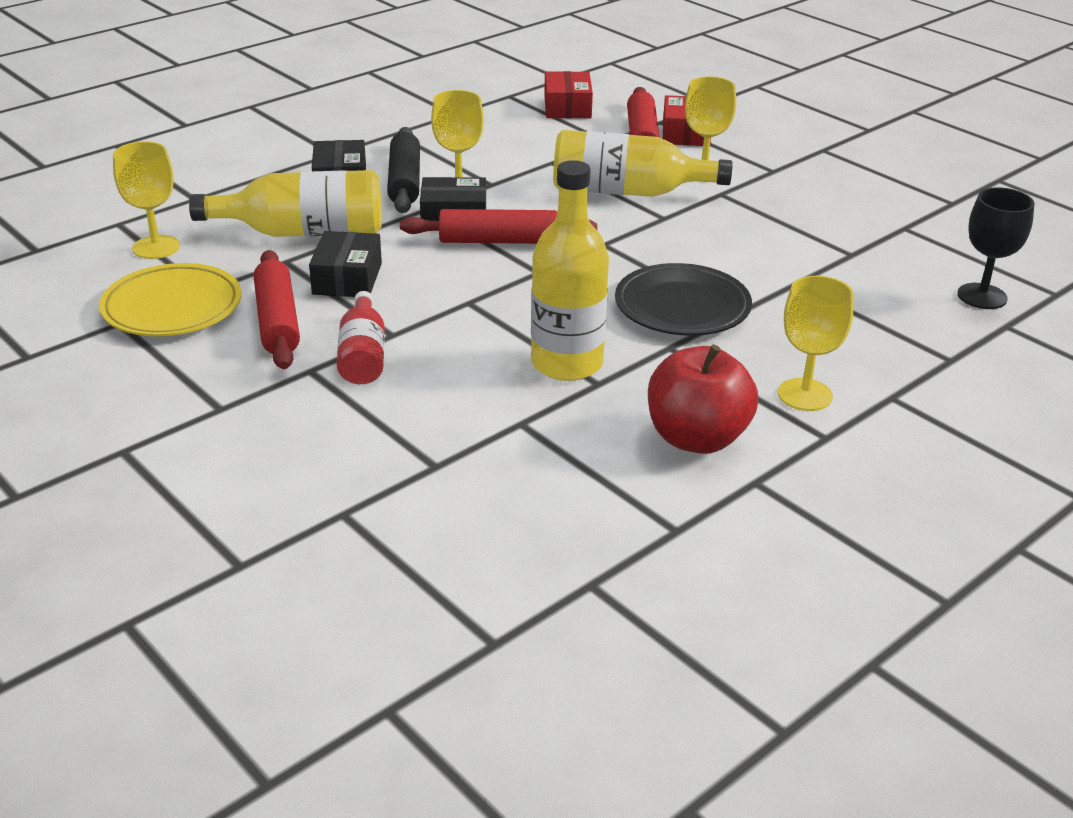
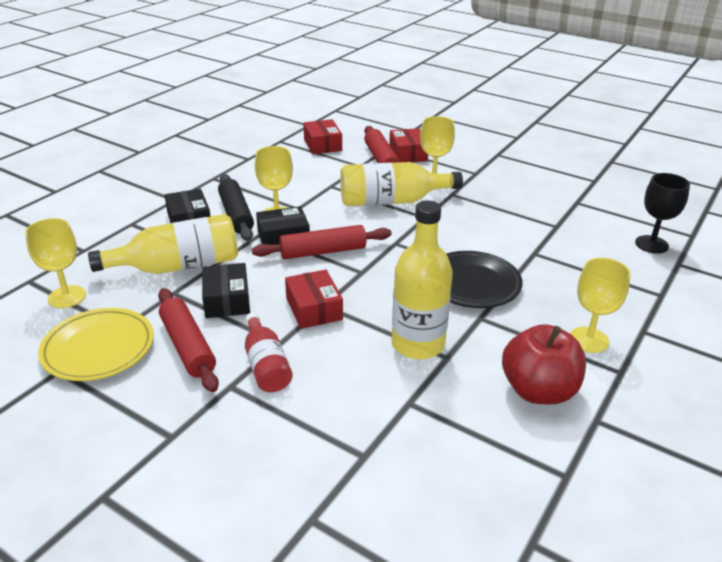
camera: 15 degrees left, 0 degrees up
none -> red box [285,270,343,329]

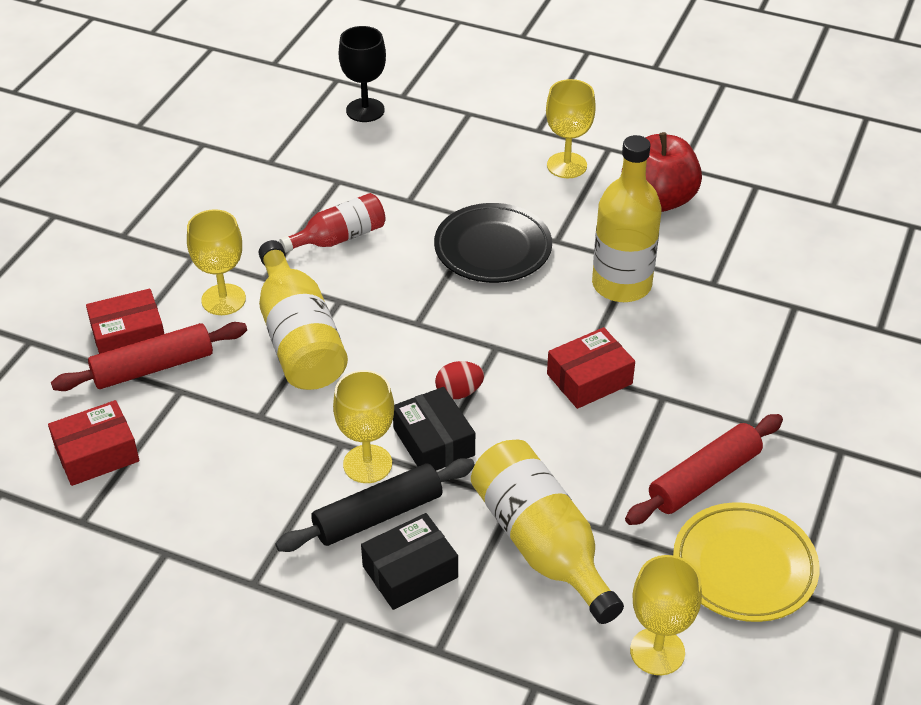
camera: 100 degrees left, 10 degrees up
black box [202,263,250,318] -> none
red bottle [245,312,293,392] -> red bottle moved to [279,193,385,253]
red rolling pin [252,225,392,259] -> red egg [435,361,484,399]

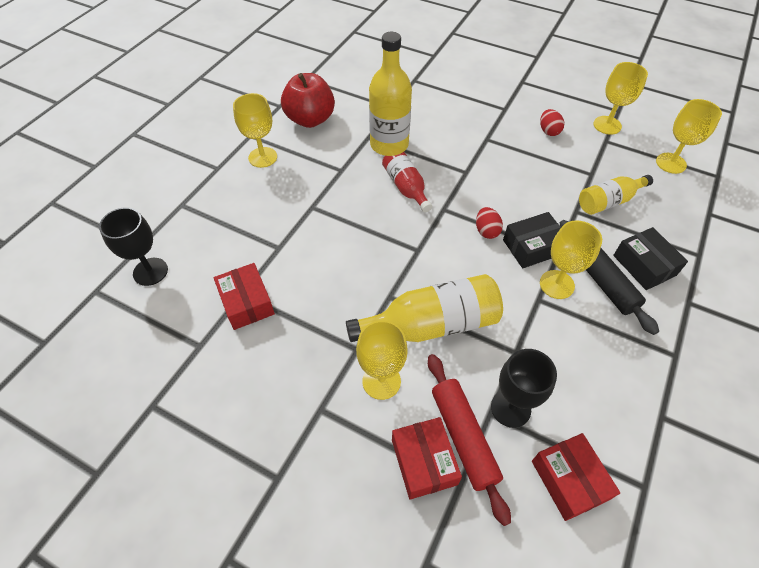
camera: 85 degrees left, 10 degrees up
red bottle [279,193,385,253] -> red bottle moved to [382,149,432,213]
black plate [434,203,552,283] -> none
yellow bottle [471,439,624,624] -> yellow bottle [579,175,653,215], size x0.62
red box [547,327,635,409] -> red box moved to [214,263,275,330]
red rolling pin [625,414,783,525] -> red egg [540,109,564,136]
yellow plate [673,502,820,622] -> yellow goblet [594,62,648,135]
none -> black goblet [491,349,557,428]

